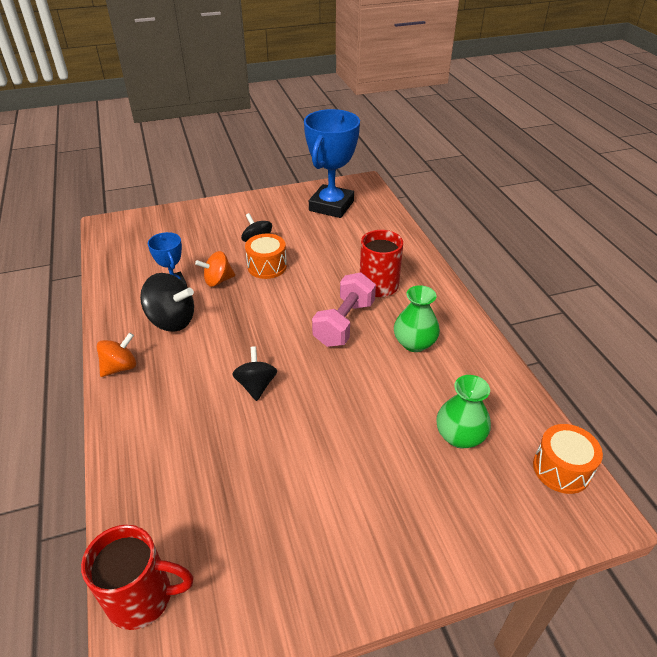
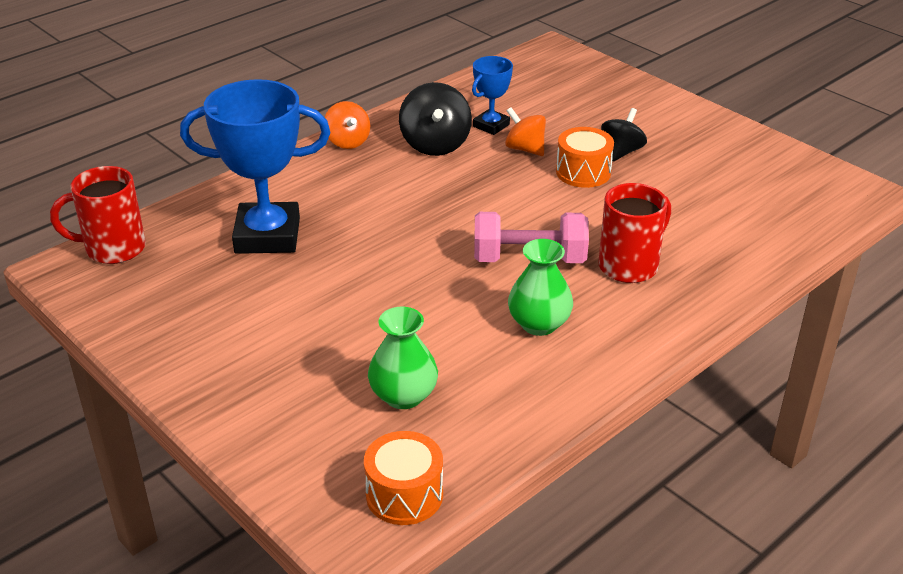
camera: 65 degrees right, 5 degrees down
red mug [81,525,193,630] -> red mug turned 105 degrees clockwise [50,166,146,264]
orange spinning top [97,332,136,377] -> orange spinning top turned 45 degrees clockwise [325,101,370,149]
black spinning top [232,346,277,401] -> none
blue trophy [304,109,360,218] -> blue trophy moved to [180,79,330,254]

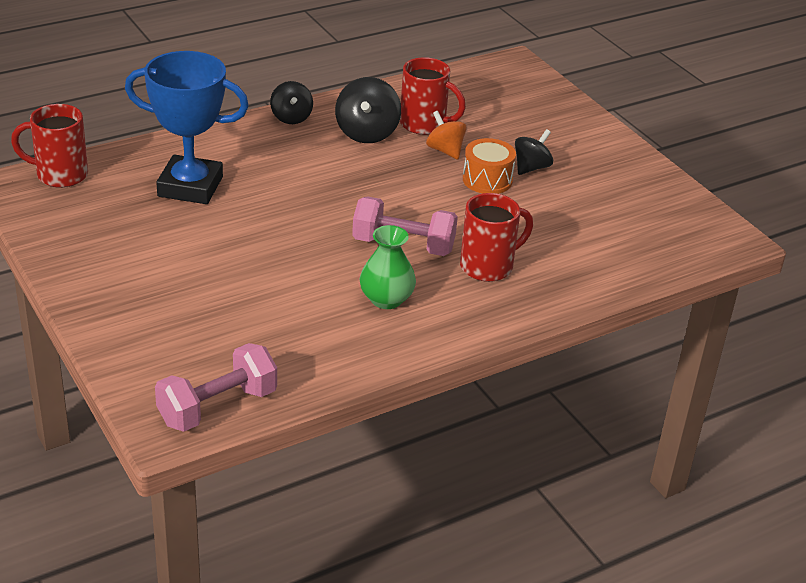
camera: 10 degrees right, 0 degrees up
orange spinning top [325,101,370,149] -> black spinning top [270,81,313,124]
orange drum [364,431,443,525] -> pink dumbbell [155,343,277,432]
green vase [368,307,438,409] -> none
blue trophy [472,56,513,135] -> red mug [400,57,466,135]

